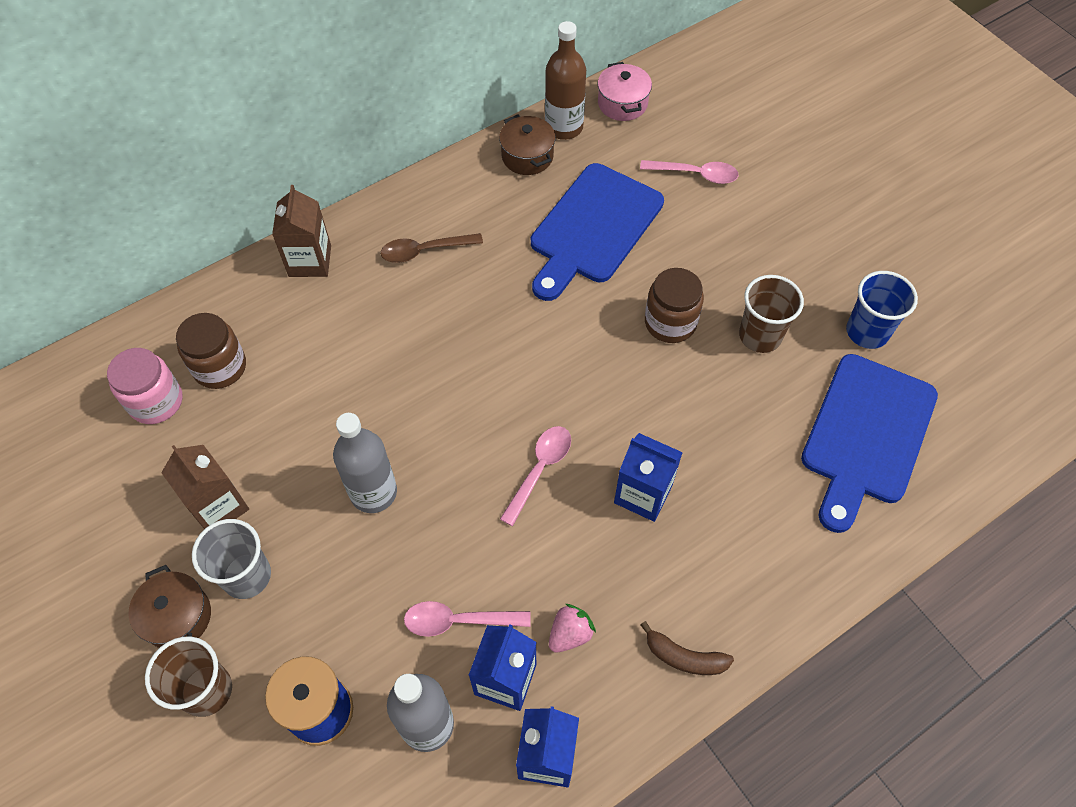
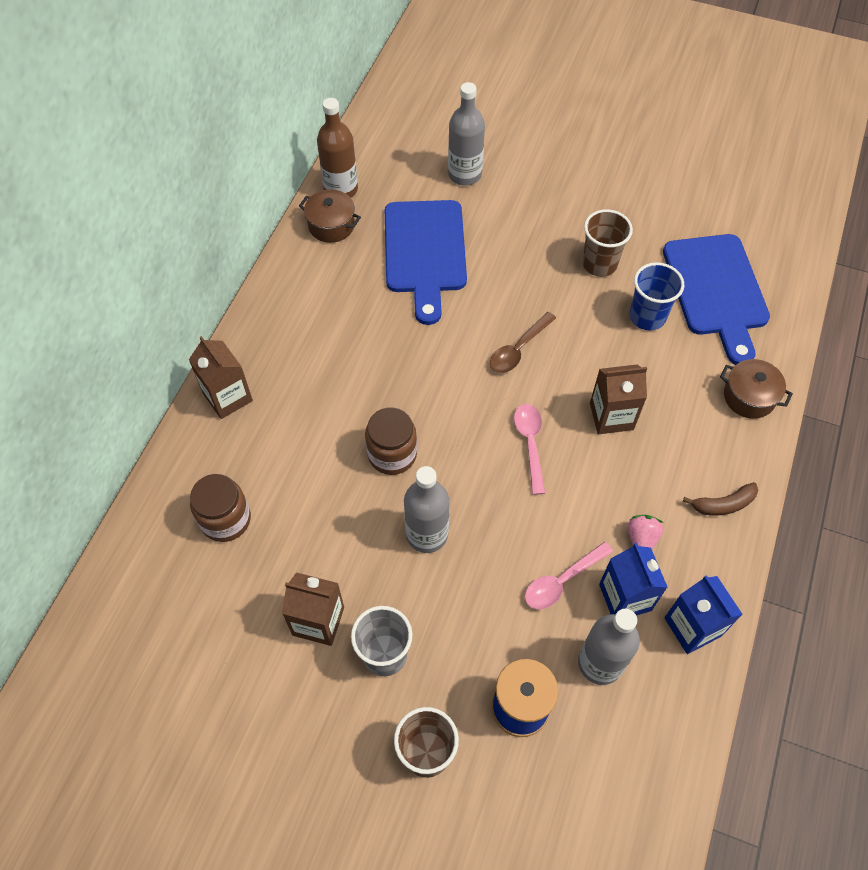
camera: 35 degrees left, 0 degrees up
pink jar [107,348,182,424] -> none
brown pot [129,565,211,648] -> brown pot moved to [720,359,793,419]
brown spoon [381,233,483,263] -> brown spoon moved to [490,312,556,373]
pink pot [598,62,652,121] -> none
blue carton [614,433,683,522] -> brown carton [590,364,647,434]
pink spoon [640,160,739,184] -> grey bottle [448,82,485,186]
brown jar [645,268,704,343] -> brown jar moved to [365,407,417,475]
blue cup [846,271,918,349] -> blue cup moved to [630,262,684,331]

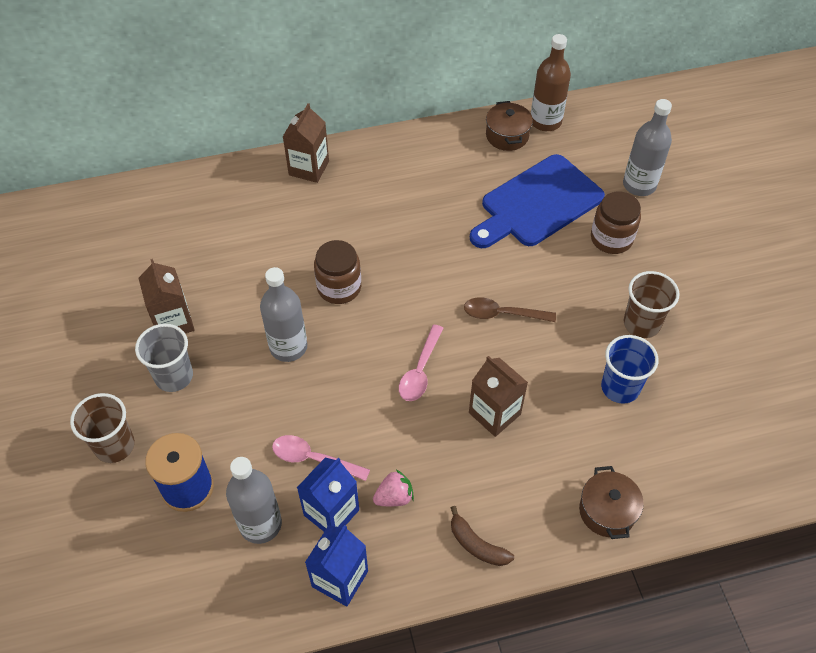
camera: 55 degrees right, 5 degrees down
brown jar [190,474,251,542] -> brown jar moved to [591,192,641,254]
pink spoon [514,404,545,495] -> pink spoon turned 150 degrees clockwise [399,325,444,401]
blue cutting board [663,234,770,365] -> none

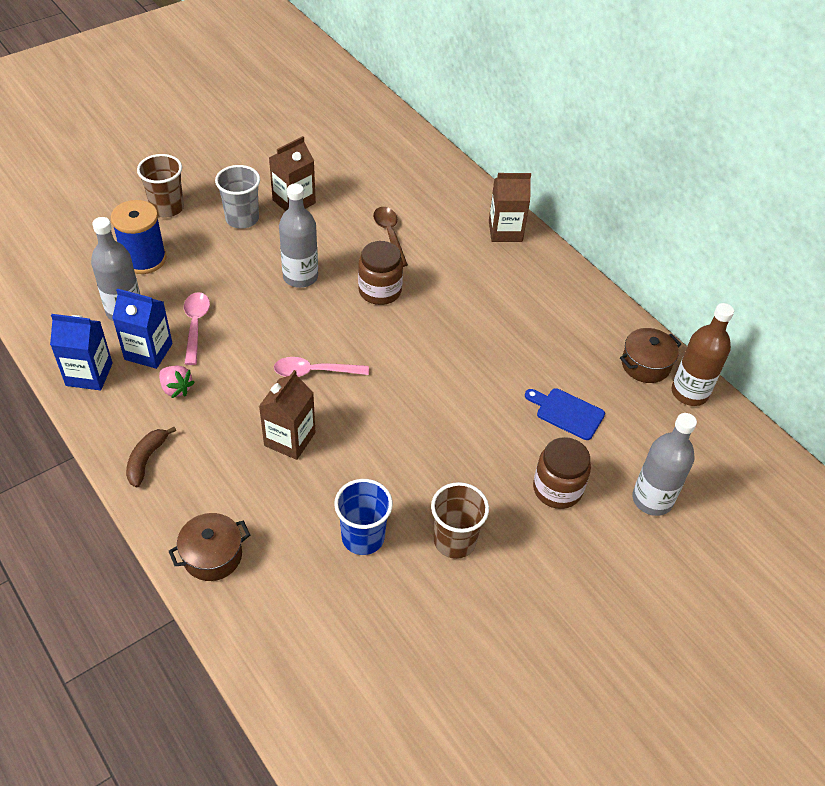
camera: 65 degrees right, 5 degrees down
brown spoon [464,297,556,322] -> brown spoon moved to [373,207,408,267]
blue cutting board [470,154,605,248] -> blue cutting board [525,388,605,440], size x0.49

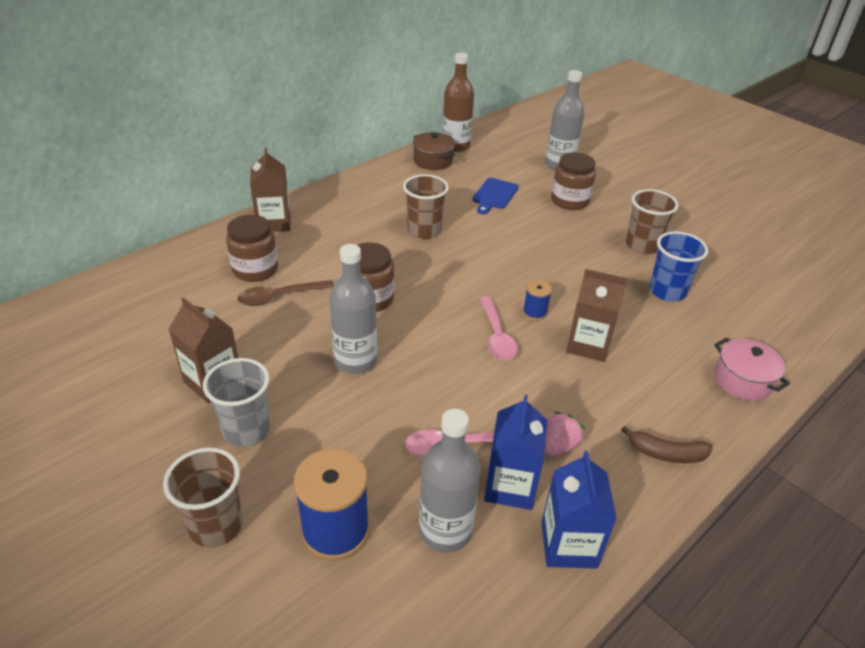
camera: 95 degrees left, 10 degrees down
brown pot [169,513,250,581] -> pink pot [714,338,790,401]
none -> brown jar [226,215,278,282]
none -> brown cup [403,174,449,239]
none -> blue spool [523,280,552,321]

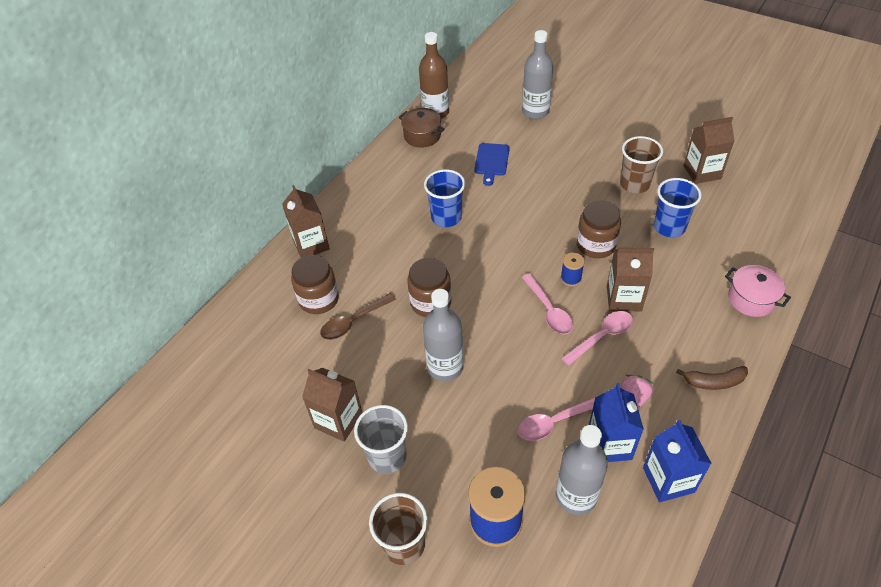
camera: 10 degrees left, 10 degrees up
brown cup [403,174,449,239] -> blue cup [424,169,465,227]
brown jar [551,152,596,210] -> brown jar moved to [577,200,621,258]
none -> pink spoon [561,311,633,366]
none -> brown carton [683,117,735,184]

